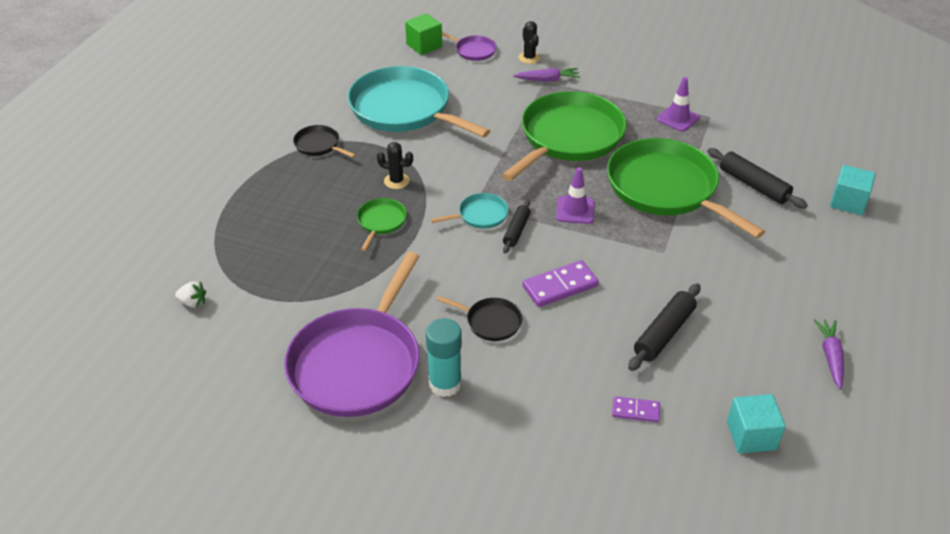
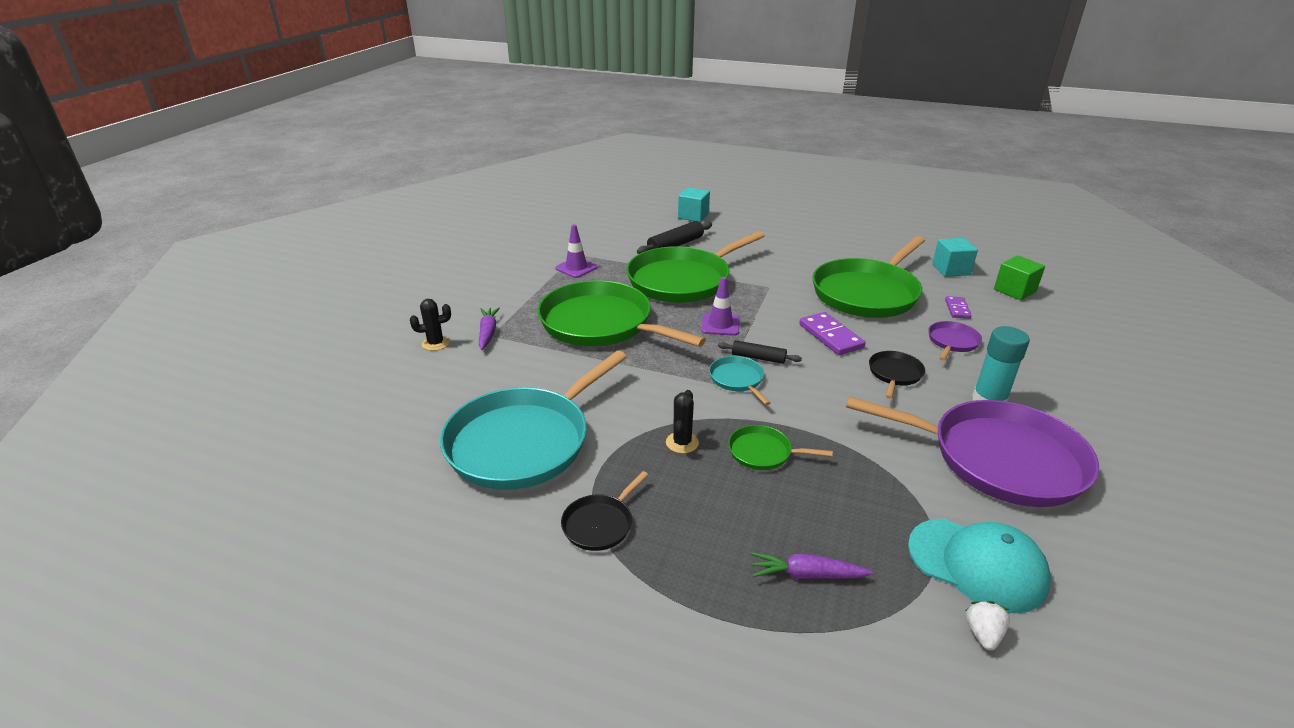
camera: 90 degrees left, 10 degrees down
green cube [405,13,442,55] -> green cube moved to [994,256,1045,300]
purple pan [442,32,497,61] -> purple pan moved to [928,321,982,361]
black rolling pin [628,284,701,371] -> green pan [812,236,925,318]
purple carrot [814,319,844,389] -> purple carrot moved to [751,552,873,579]
none -> turquoise cap [908,519,1051,613]

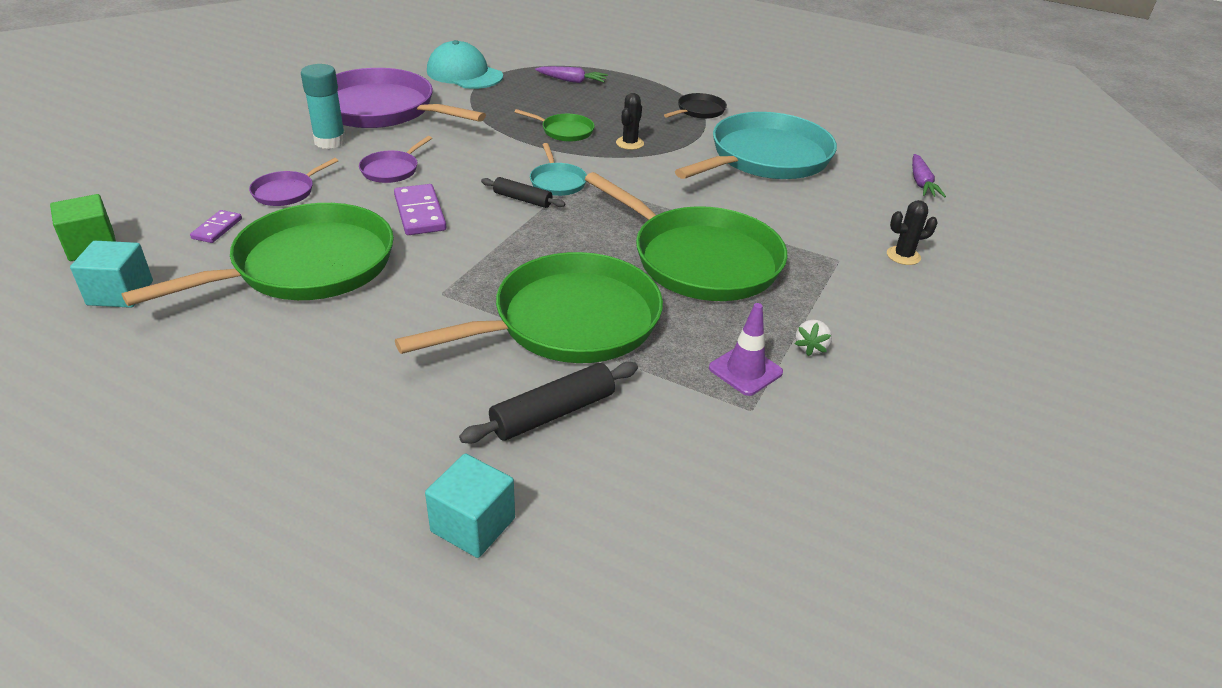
camera: 175 degrees left, 5 degrees up
purple carrot [479,307,500,350] -> purple carrot moved to [912,154,946,197]
purple traffic cone [701,277,739,336] -> none
black pan [869,351,925,399] -> purple pan [359,136,432,183]
white strawberry [965,601,1010,651] -> white strawberry moved to [795,320,832,356]

